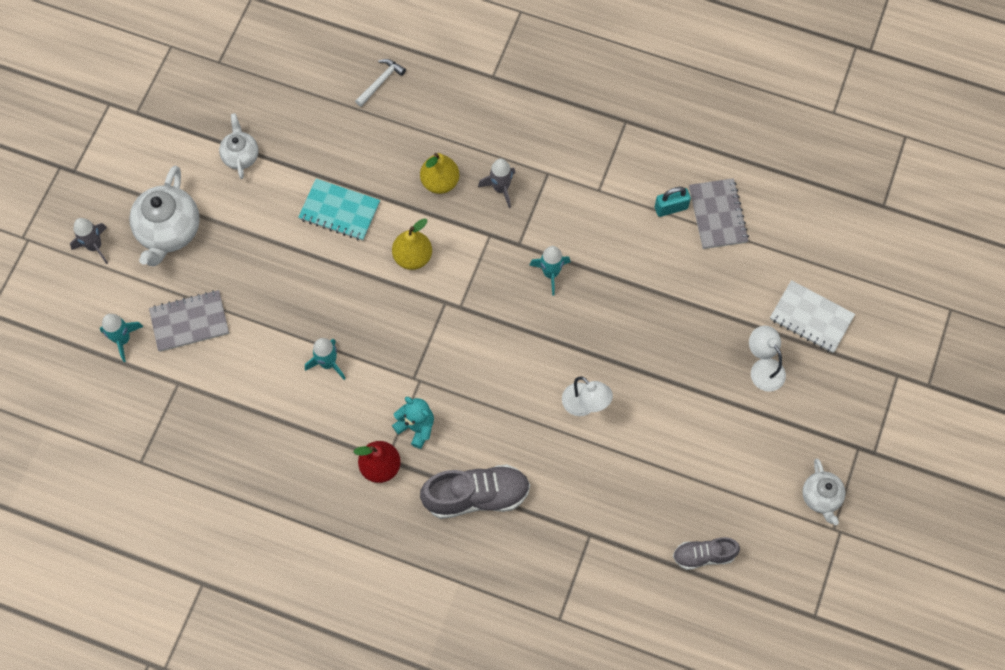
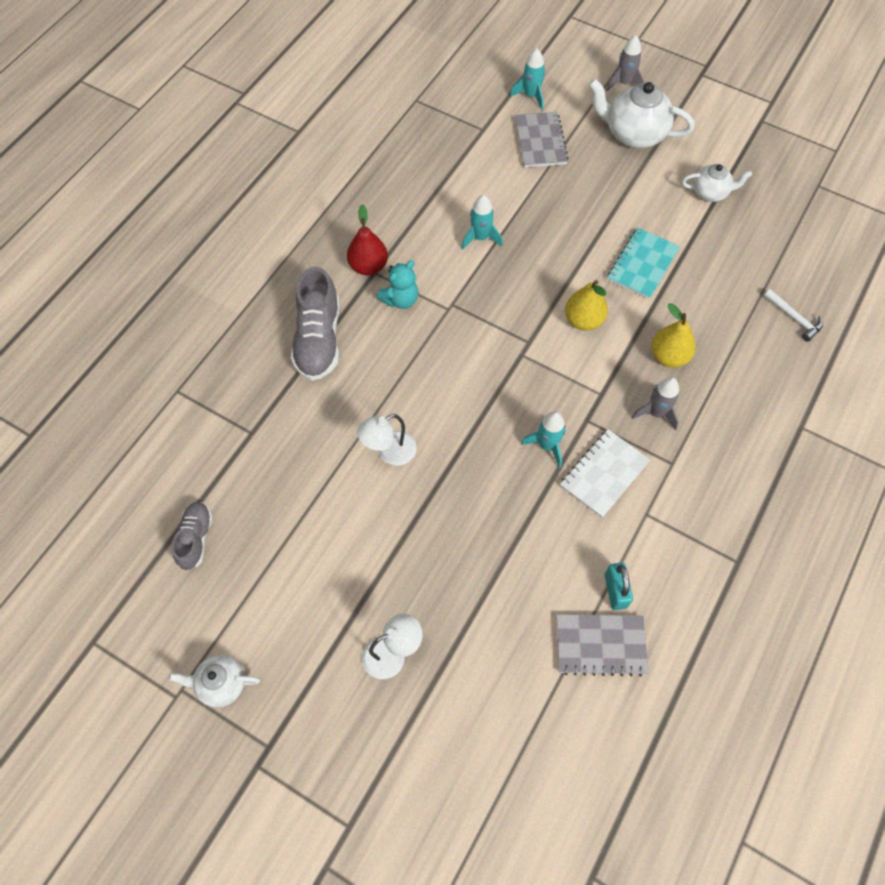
camera: 100 degrees right, 5 degrees down
white notebook [770,280,855,353] -> white notebook moved to [560,429,650,518]

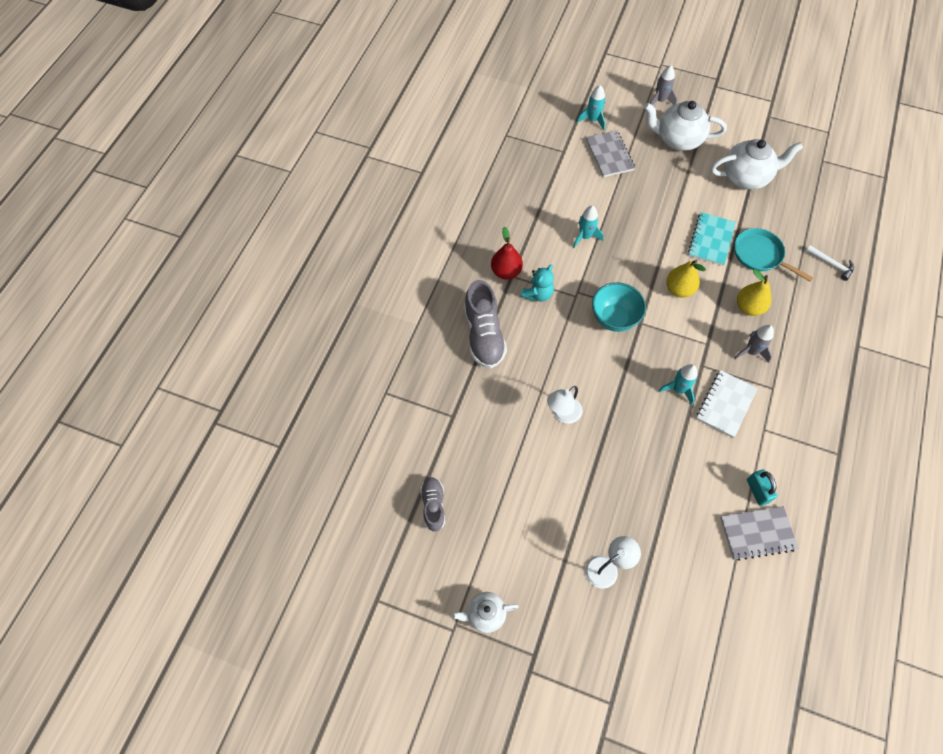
camera: 10 degrees left, 0 degrees up
white teapot [682,164,752,202] -> white teapot [711,139,803,190], size x1.73
none -> turquoise bowl [592,282,646,332]
none -> turquoise pan [734,228,813,282]

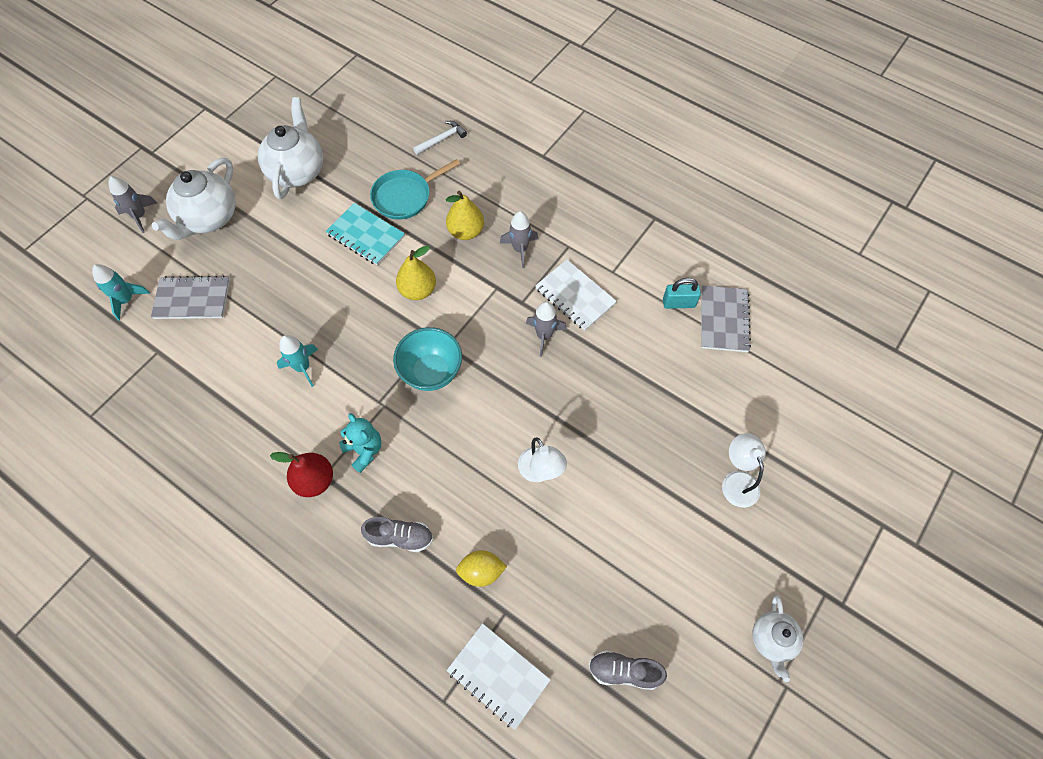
camera: 75 degrees left, 0 degrees up
grey shoe [464,280,507,369] -> grey shoe [361,517,433,552], size x0.59
turquoise rocket [659,364,698,405] -> grey rocket [526,302,567,357]
none -> white notebook [446,623,551,730]
none -> yellow lemon [456,550,507,587]

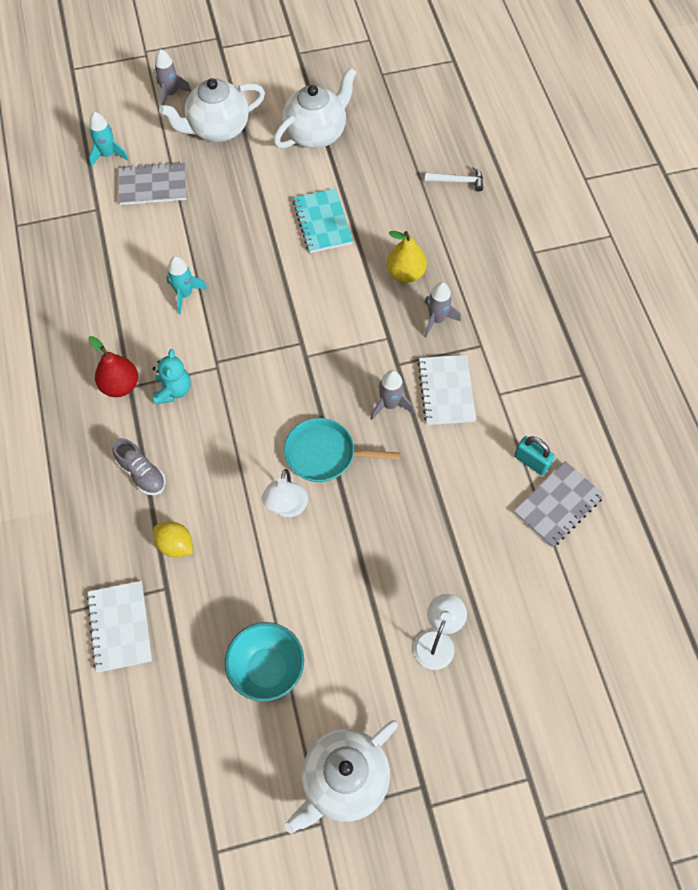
camera: 40 degrees right, 0 degrees up
grey notebook [151,276,230,319] -> grey notebook turned 45 degrees counterclockwise [119,162,186,205]
turquoise pan [370,159,460,220] -> turquoise pan moved to [284,418,400,482]
turquoise bowl [393,327,462,391] -> turquoise bowl moved to [225,622,304,702]
yellow pear [396,246,436,300] -> none
grey shoe [589,651,667,690] -> none
white teapot [752,595,803,682] -> white teapot [285,720,398,834], size x1.73

